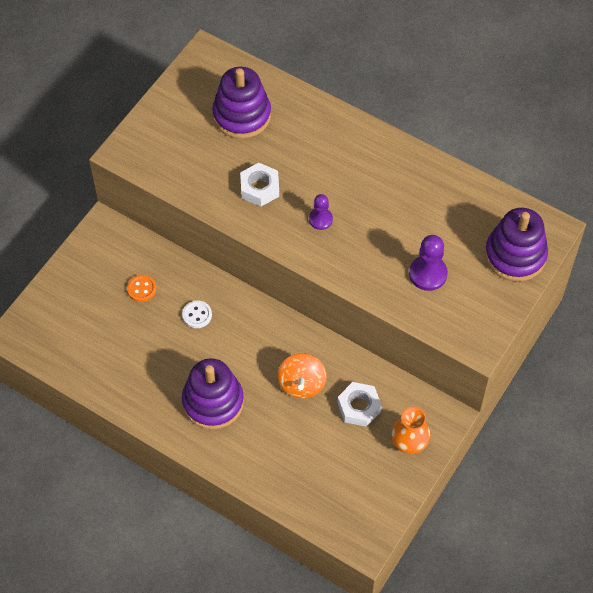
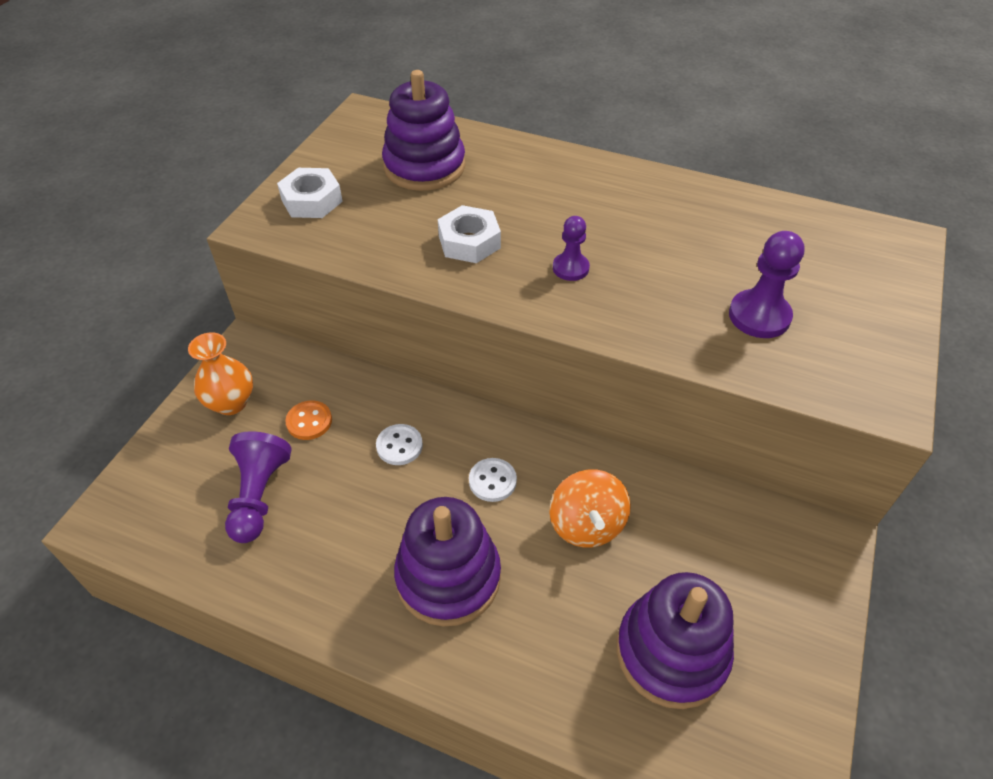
camera: 10 degrees left, 10 degrees down
white nut [337,382,382,427] -> white nut moved to [277,168,343,218]
orange vase [391,407,431,454] -> orange vase moved to [188,332,253,415]
purple stacking toy [485,208,548,281] -> purple stacking toy moved to [617,572,734,709]
none -> purple pawn [225,431,291,543]
none -> white button [469,458,517,502]

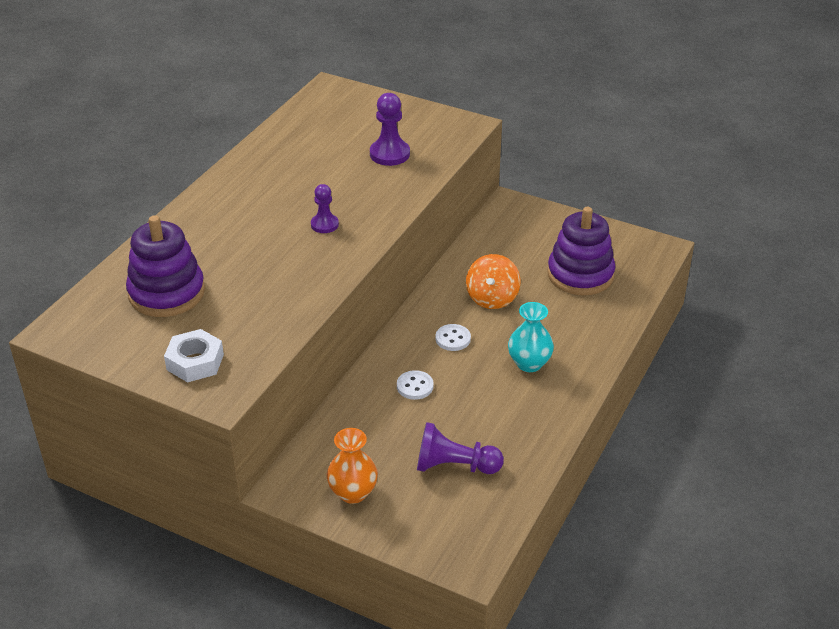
camera: 85 degrees left, 10 degrees down
orange button [285,400,332,440] -> none
purple stacking toy [394,497,501,627] -> turquoise vase [508,302,554,372]
white nut [438,205,501,263] -> none
orange spinning top [550,470,631,547] -> orange spinning top turned 105 degrees clockwise [466,254,521,309]

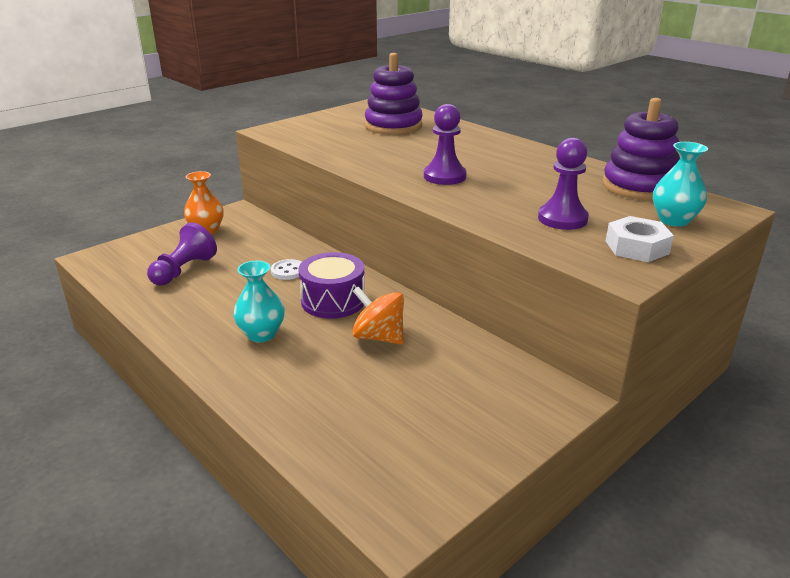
camera: 110 degrees right, 10 degrees down
white nut [164,329,224,383] -> white nut moved to [606,216,674,262]
purple pawn [311,184,339,233] -> purple pawn [424,104,467,185], size x1.56
white button [436,324,471,351] -> purple drum [298,252,365,319]
purple stacking toy [547,207,616,295] -> purple stacking toy moved to [603,98,680,200]
none -> turquoise vase [653,142,708,227]

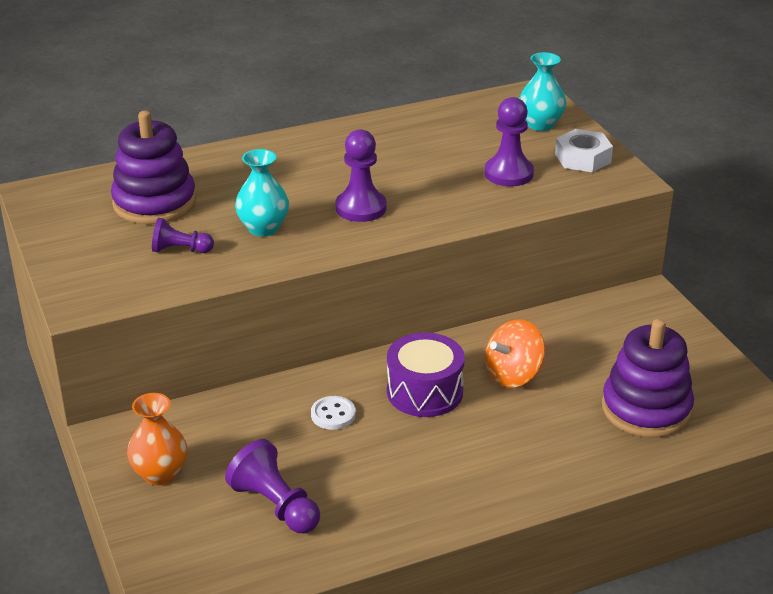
camera: 70 degrees left, 5 degrees up
turquoise vase [233,261,285,342] -> turquoise vase moved to [235,149,289,237]
purple stacking toy [603,98,680,200] -> purple stacking toy moved to [602,319,694,438]
none -> purple pawn [152,218,214,253]

